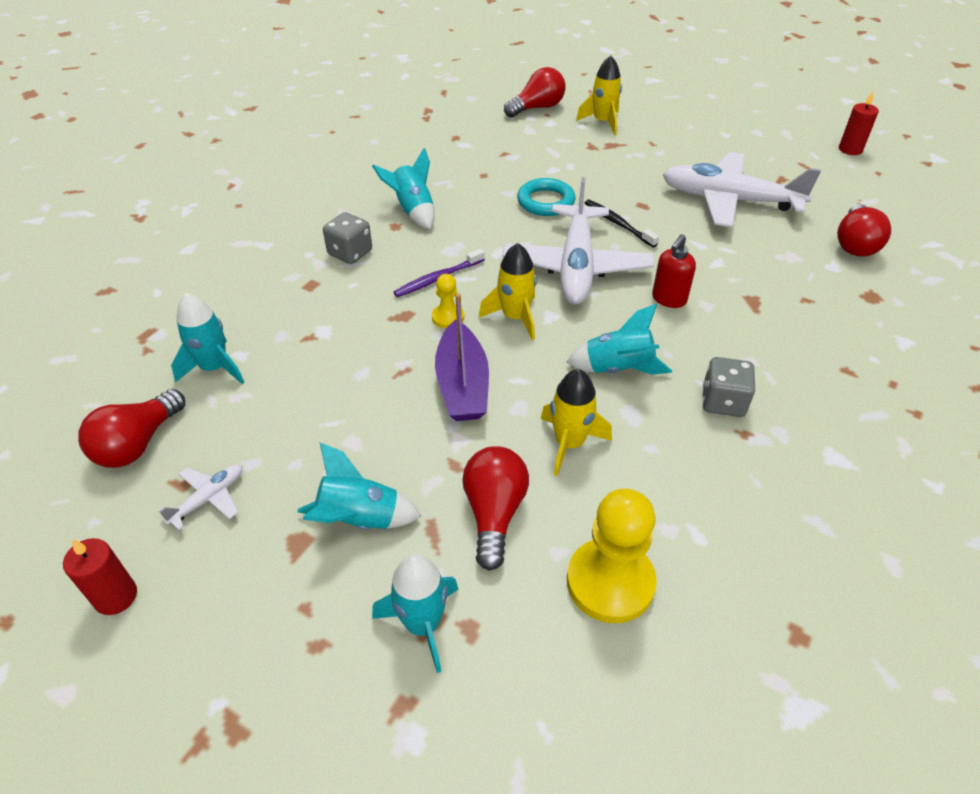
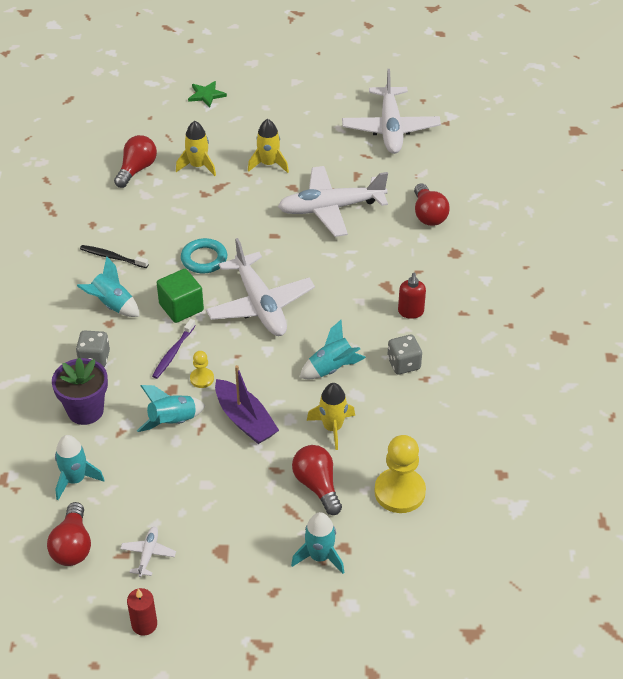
camera: 30 degrees left, 0 degrees up
turquoise rocket [297,442,421,530] -> turquoise rocket moved to [137,385,206,432]
yellow rocket [479,243,537,340] -> yellow rocket moved to [248,119,289,173]
black toothbrush [585,199,659,247] -> black toothbrush moved to [80,245,149,268]
red soap dispenser [652,234,696,308] -> red soap dispenser moved to [398,273,426,319]
red candle [839,92,879,155] -> white plane [342,69,441,154]
none -> purple flower pot [52,358,108,425]
none -> green cube [157,269,204,323]
none -> green star [188,81,227,107]

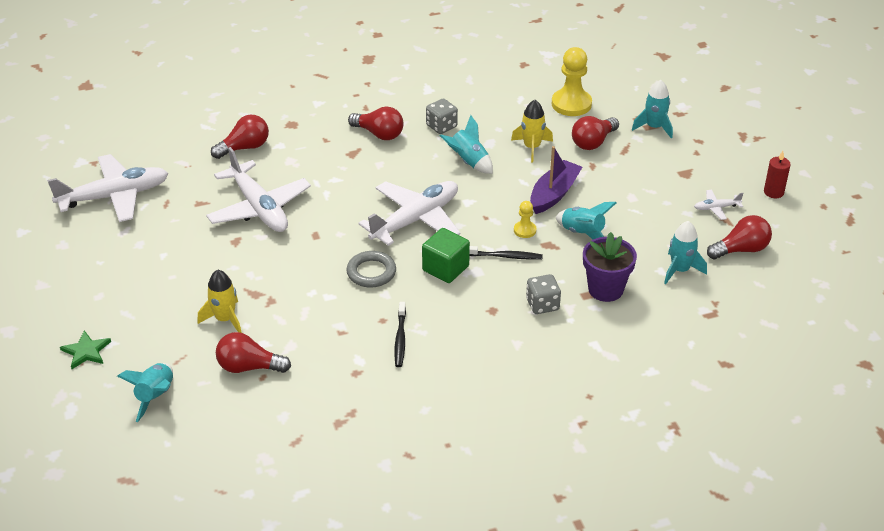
camera: 110 degrees left, 5 degrees down
turquoise rocket [77,256,140,317] -> turquoise rocket moved to [117,363,173,422]
purple toothbrush [152,319,196,379] -> black toothbrush [469,246,543,260]
turquoise ring [181,238,227,273] -> grey ring [346,251,396,287]
yellow rocket [248,119,289,173] -> none
red soap dispenser [398,273,426,319] -> red light bulb [348,107,404,140]

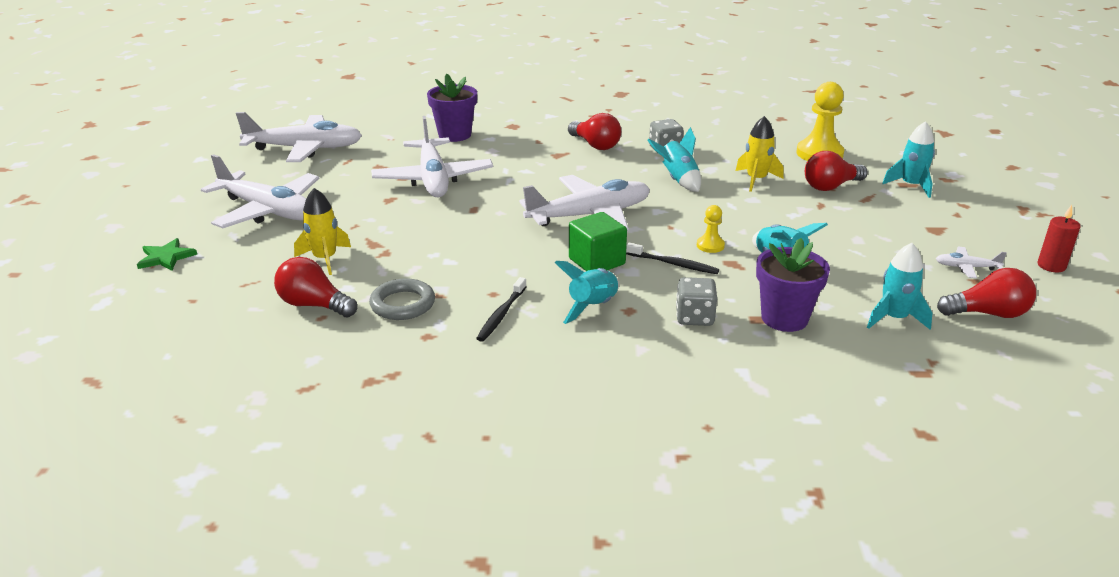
camera: 20 degrees right, 10 degrees down
turquoise rocket [117,363,173,422] -> turquoise rocket moved to [554,261,619,324]
red light bulb [211,115,269,159] -> purple flower pot [427,74,477,142]
grey ring [346,251,396,287] -> grey ring moved to [369,278,435,320]
purple boat [530,146,582,214] -> none
none -> white plane [201,154,319,228]

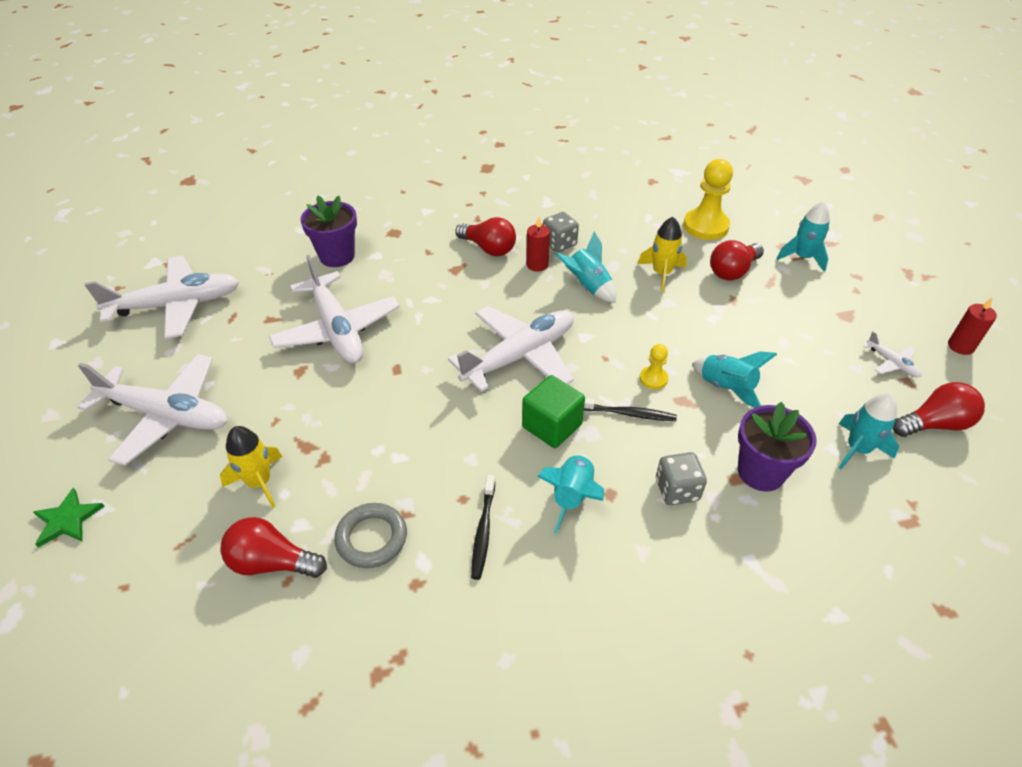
camera: 15 degrees left, 15 degrees up
white plane [936,247,1007,278] -> white plane turned 120 degrees counterclockwise [863,331,922,377]
none -> red candle [526,217,550,272]

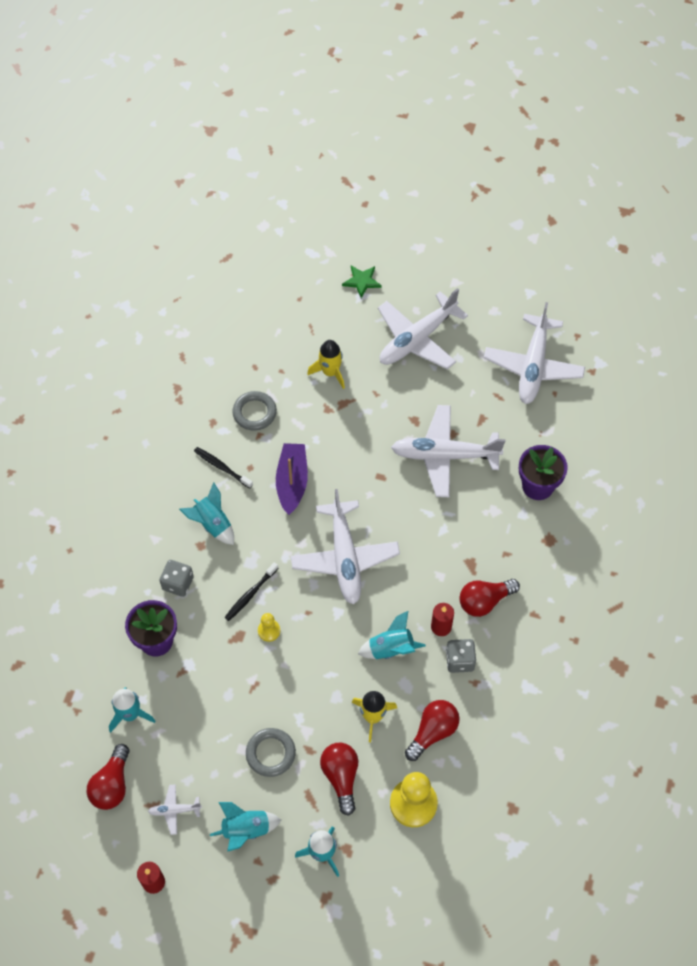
camera: 120 degrees right, 15 degrees up
red light bulb [221,517,327,578] -> red light bulb moved to [405,700,460,761]
green cube [522,375,585,448] -> none
turquoise rocket [692,351,777,408] -> turquoise rocket moved to [210,802,281,852]
none -> grey ring [246,728,296,777]
none -> purple boat [276,443,308,515]

